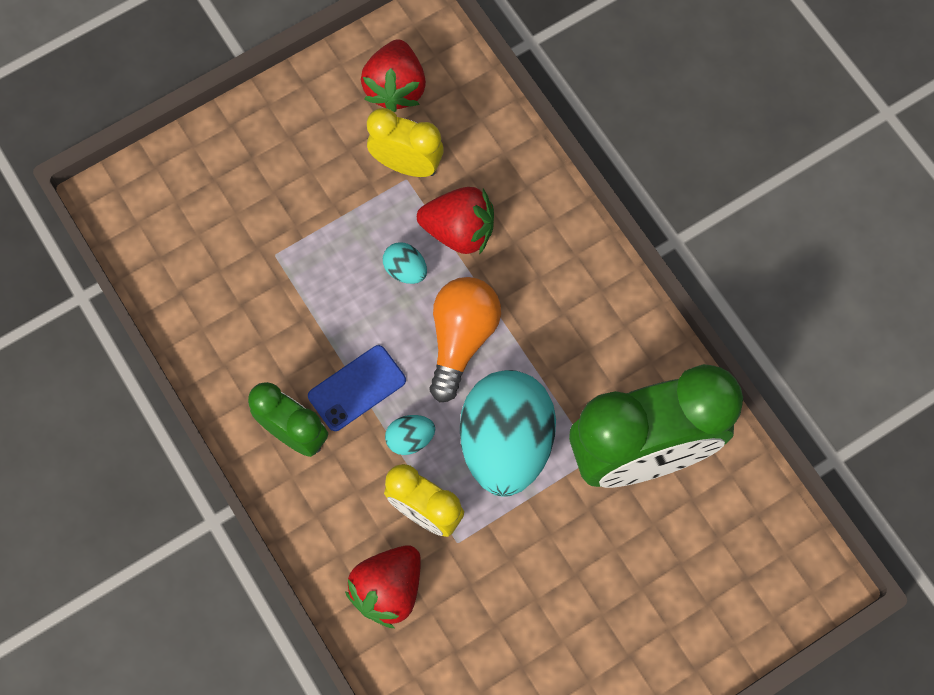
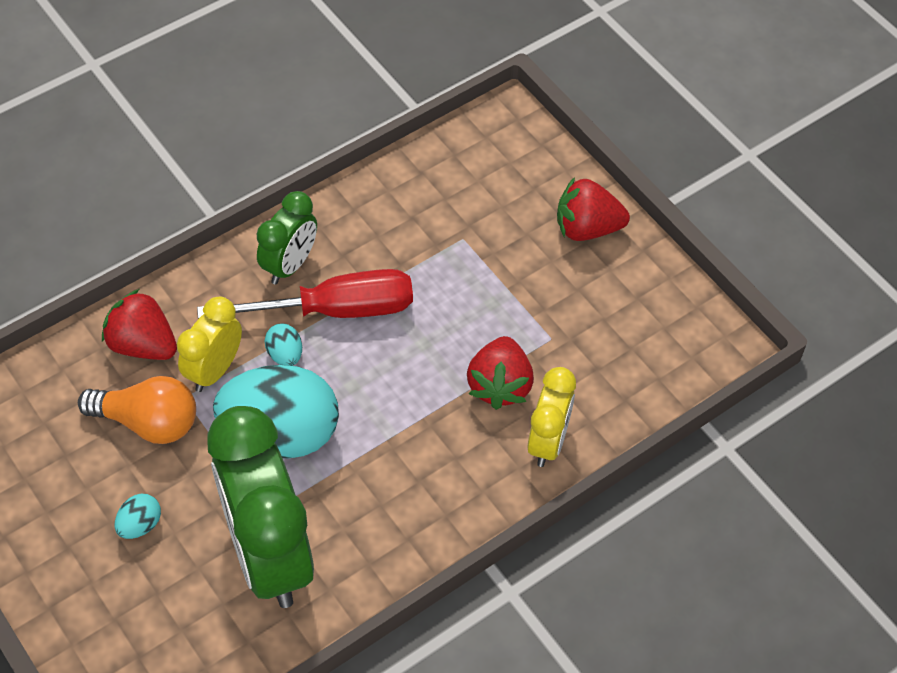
camera: 85 degrees right, 15 degrees down
blue phone [308,345,406,431] -> red screwdriver [197,269,413,319]
red strawberry [361,40,426,112] -> red strawberry moved to [557,177,630,241]
yellow clock [367,108,444,177] -> yellow clock moved to [528,367,576,467]
turquoise egg [383,242,427,284] -> turquoise egg moved to [115,494,161,539]
orange light bulb [429,277,501,403] -> orange light bulb moved to [78,376,196,444]

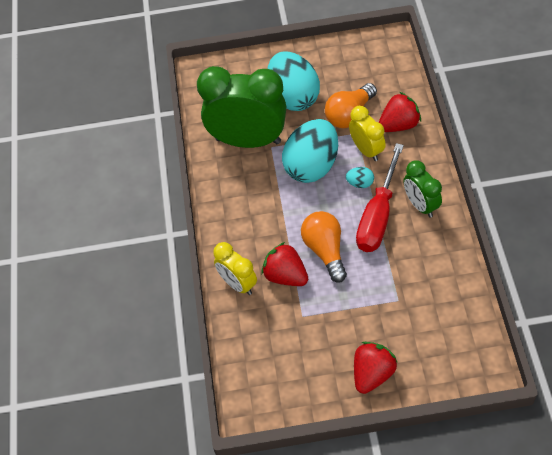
camera: 125 degrees right, 0 degrees up
turquoise egg [115,494,161,539] -> turquoise egg [267,51,320,111], size x2.46
none -> orange light bulb [301,211,347,282]

